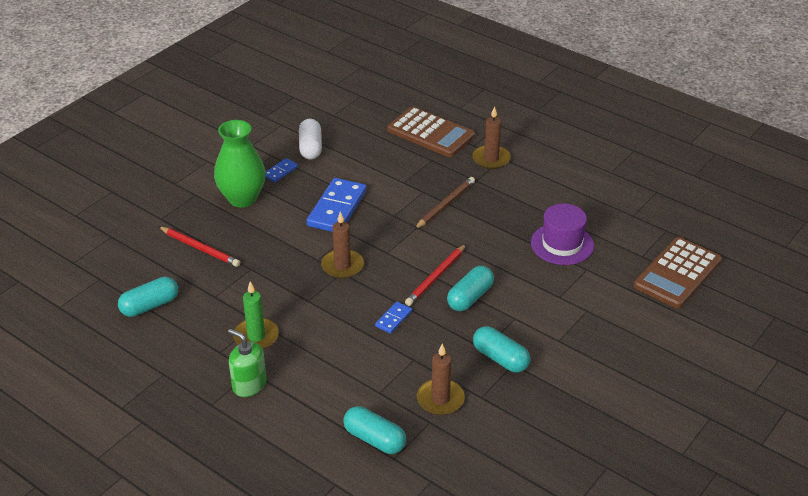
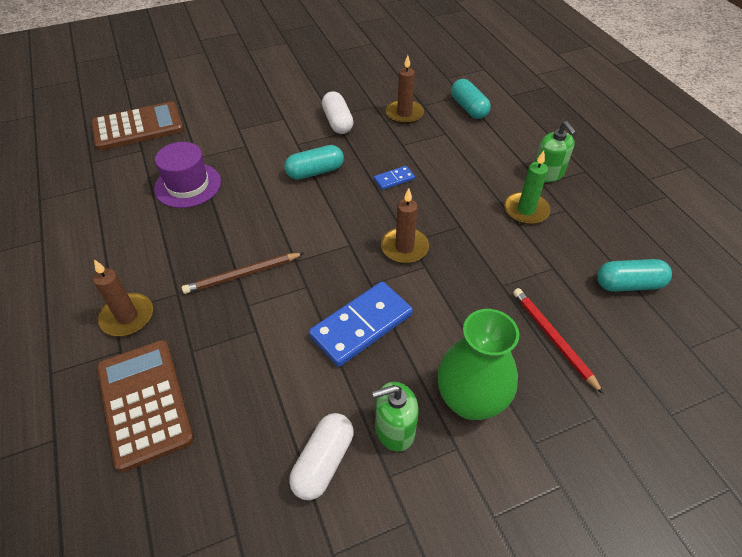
camera: 150 degrees left, 10 degrees up
blue domino [265,158,298,182] -> green soap dispenser [372,382,419,452]
red pencil [405,244,466,306] -> none
turquoise capsule [473,326,530,373] -> white capsule [322,91,353,134]

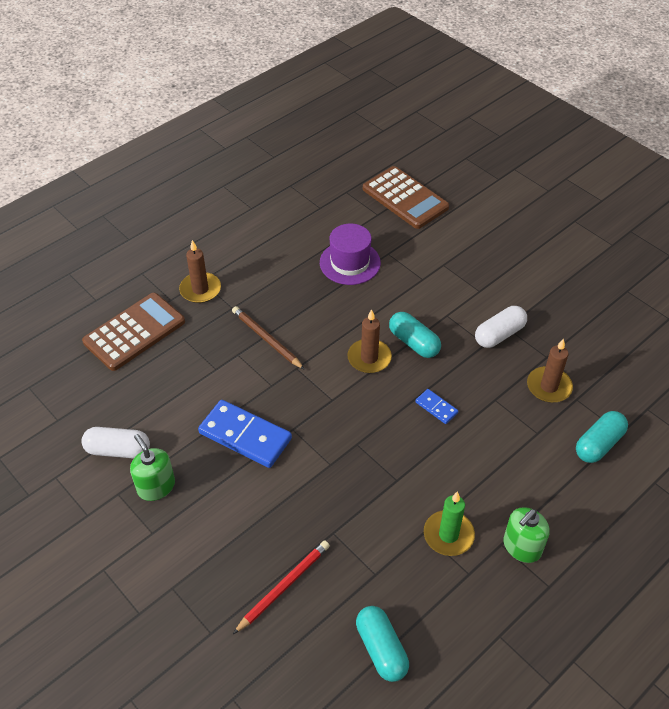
camera: 70 degrees right, 0 degrees up
brown candle [381,188,429,263] -> brown candle moved to [347,309,392,373]
green vase [437,309,519,420] -> none

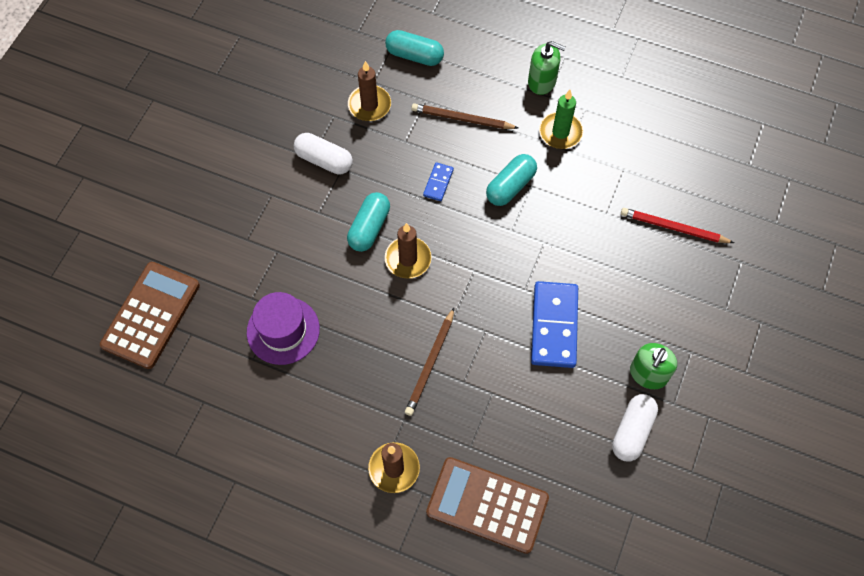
camera: 115 degrees left, 15 degrees up
white capsule [81,427,150,459] -> white capsule turned 45 degrees clockwise [612,394,658,462]
turquoise capsule [356,606,409,682] -> turquoise capsule moved to [486,154,537,206]
none -> brown pencil [411,103,518,129]

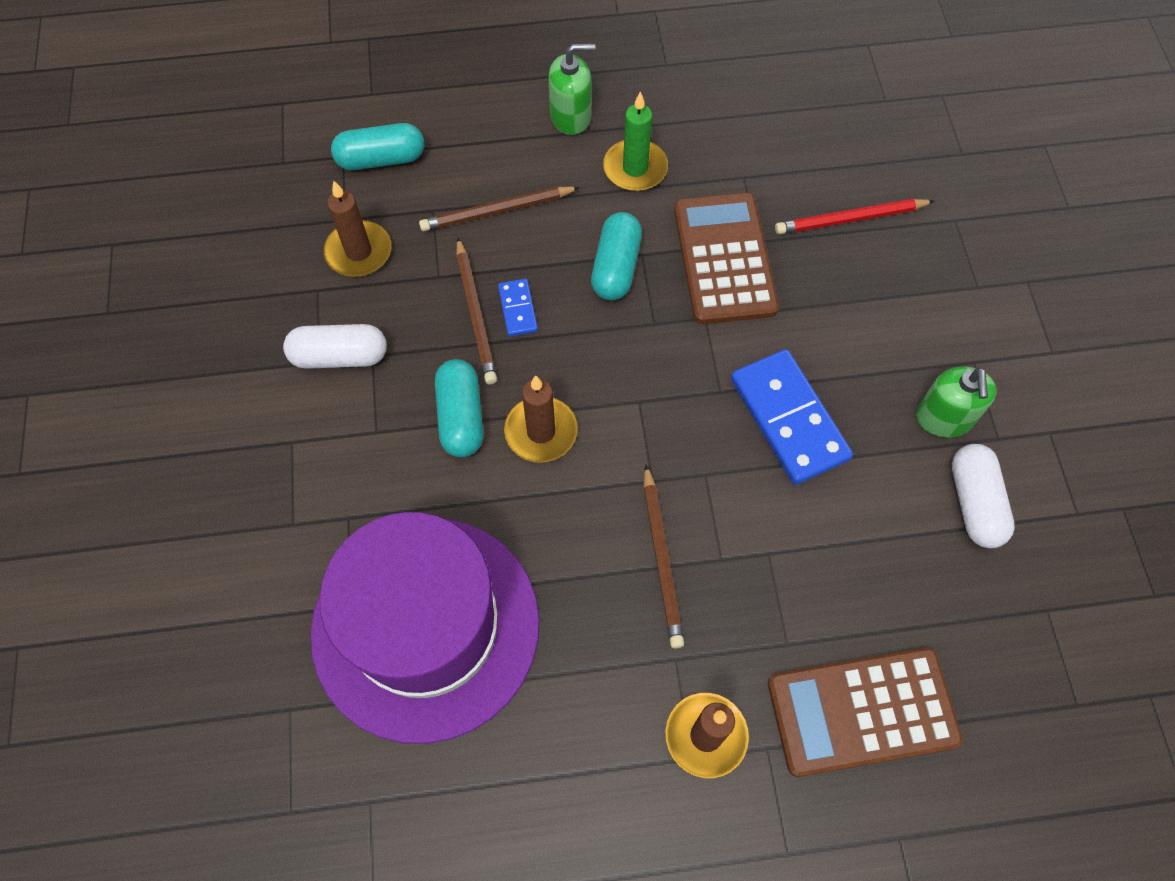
camera: 30 degrees left, 0 degrees up
brown calculator [100,262,200,369] -> brown calculator moved to [674,193,779,324]
purple hat [247,292,320,365] -> purple hat [311,512,540,744], size x1.90
none -> brown pencil [456,238,497,384]

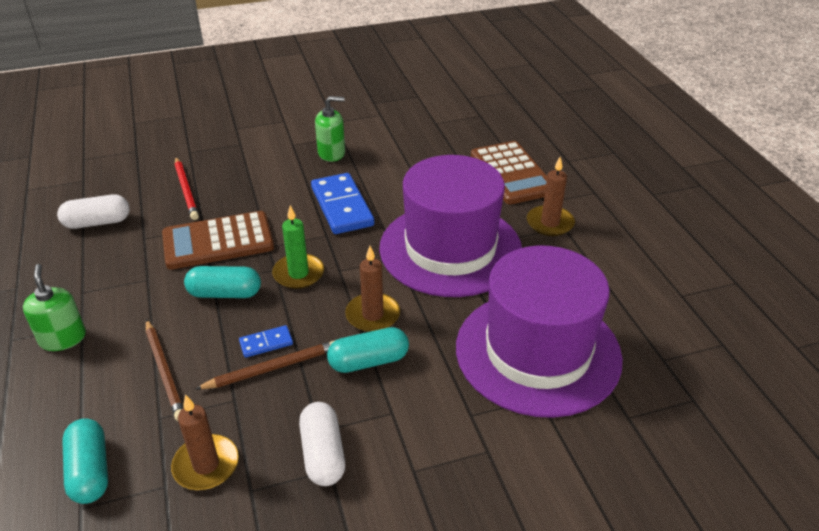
camera: 100 degrees left, 25 degrees down
green candle [603,91,668,191] -> green candle moved to [272,205,324,289]
brown pencil [644,465,684,648] -> purple hat [379,155,522,297]
blue domino [731,349,853,485] -> blue domino turned 75 degrees counterclockwise [311,173,374,234]
white capsule [952,444,1015,548] -> white capsule moved to [57,194,130,229]

